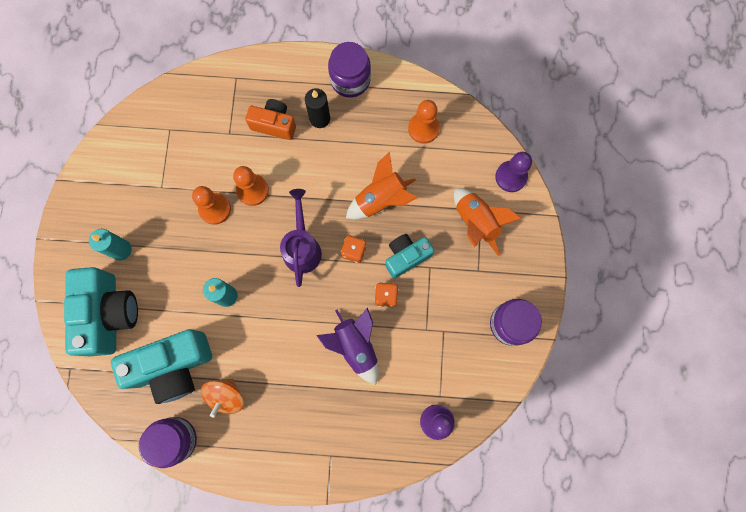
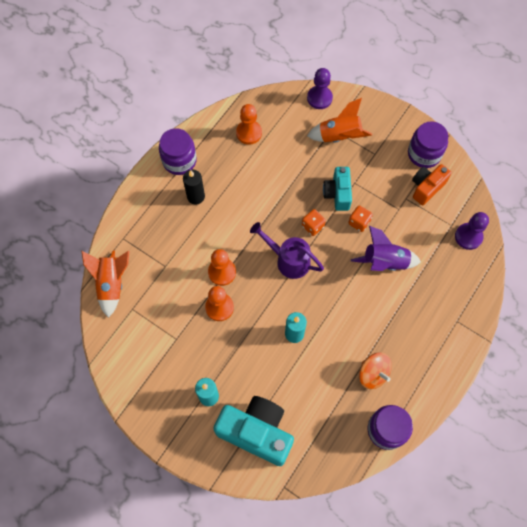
camera: 60 degrees left, 10 degrees down
turquoise camera [111,329,212,404] -> none
orange camera [245,99,296,140] -> orange camera moved to [412,164,452,205]
orange rocket [346,152,417,220] -> orange rocket moved to [82,251,130,318]

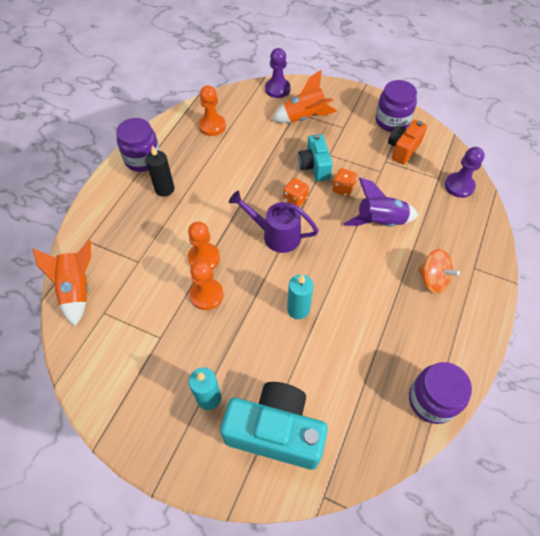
camera: 10 degrees left, 10 degrees down
orange spinning top [359,352,392,389] -> orange spinning top moved to [418,249,460,293]

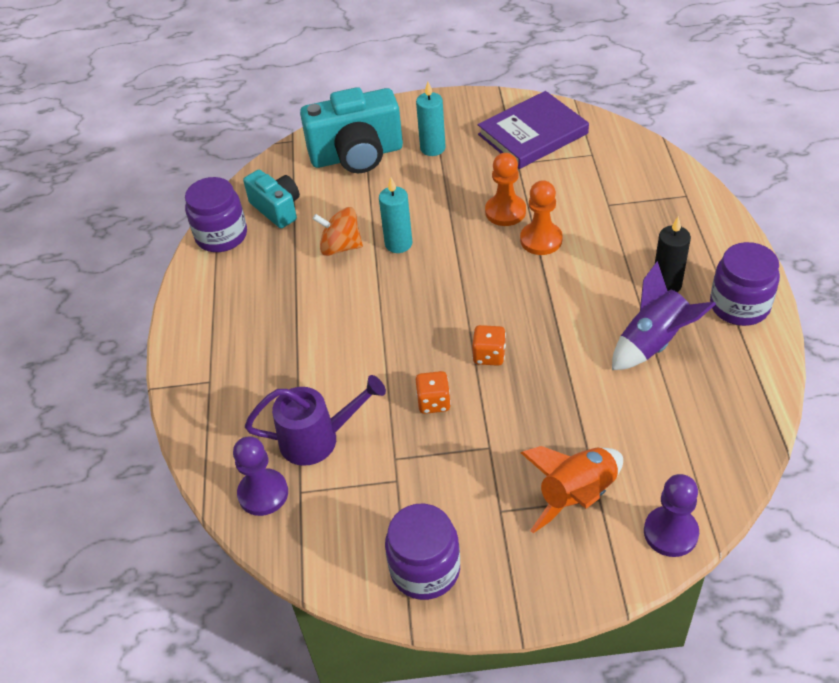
camera: 155 degrees right, 10 degrees down
orange rocket [33,240,91,326] -> none
orange pawn [199,85,226,136] -> none
purple watering can [229,191,319,253] -> purple watering can moved to [245,375,386,466]
turquoise camera [298,134,333,181] -> turquoise camera moved to [243,170,300,228]
purple rocket [344,178,418,226] -> purple rocket moved to [612,261,716,370]
orange camera [388,120,427,165] -> none
orange spinning top [418,249,460,293] -> orange spinning top moved to [313,207,363,256]
none -> purple book [478,91,589,169]

